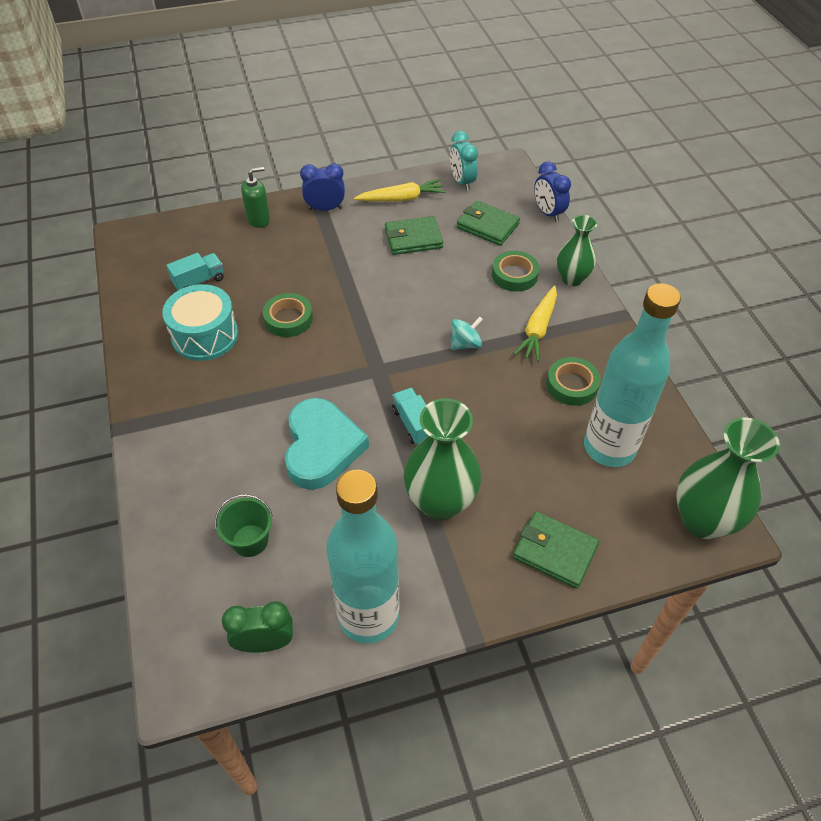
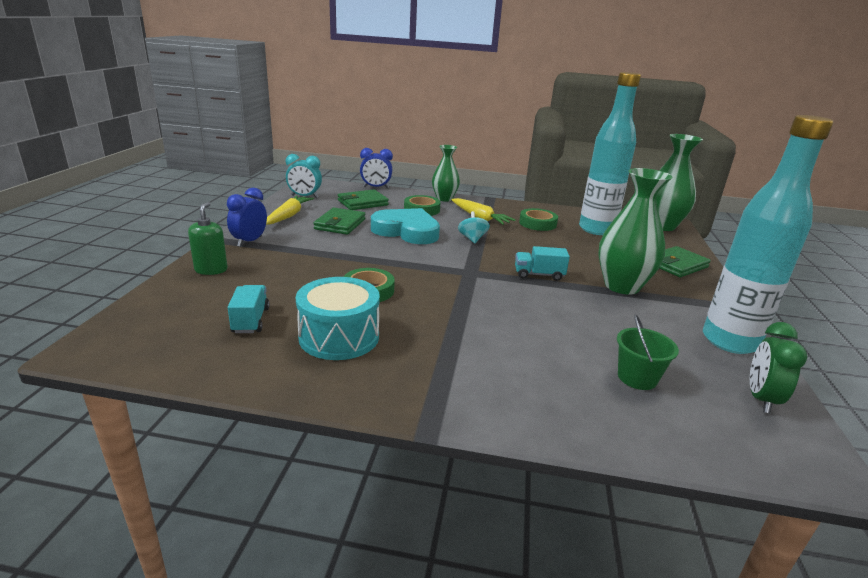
camera: 65 degrees left, 25 degrees down
turquoise heart [285,398,369,490] -> turquoise heart moved to [371,208,440,244]

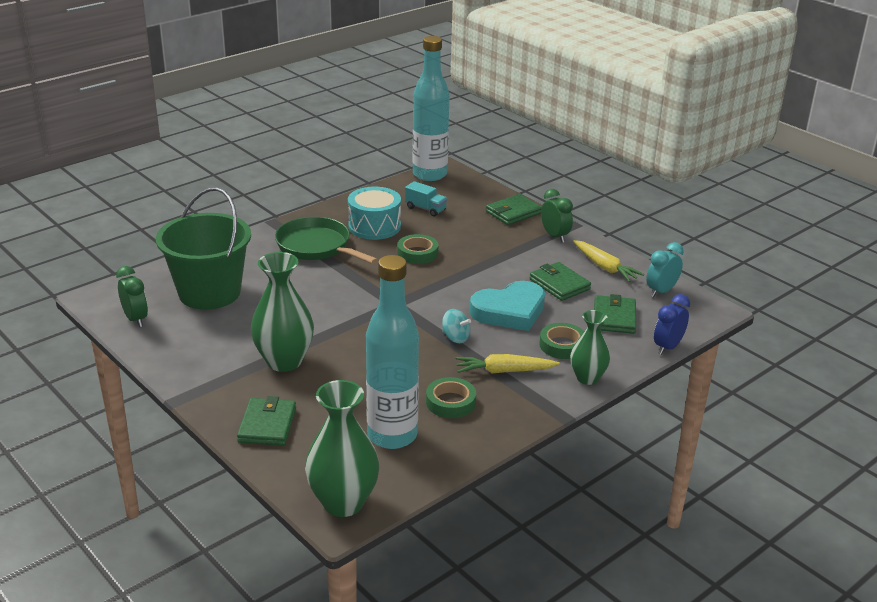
camera: 130 degrees right, 5 degrees up
green soap dispenser [188,202,228,275] -> green wallet [486,194,542,225]
blue clock [227,188,267,247] -> green clock [541,189,573,242]
turquoise truck [515,246,570,281] -> none
green bucket [617,314,679,390] -> green bucket [156,187,251,310], size x2.31
turquoise bottle [703,115,833,354] -> turquoise bottle moved to [412,36,450,181]
none -> green pan [275,217,378,264]

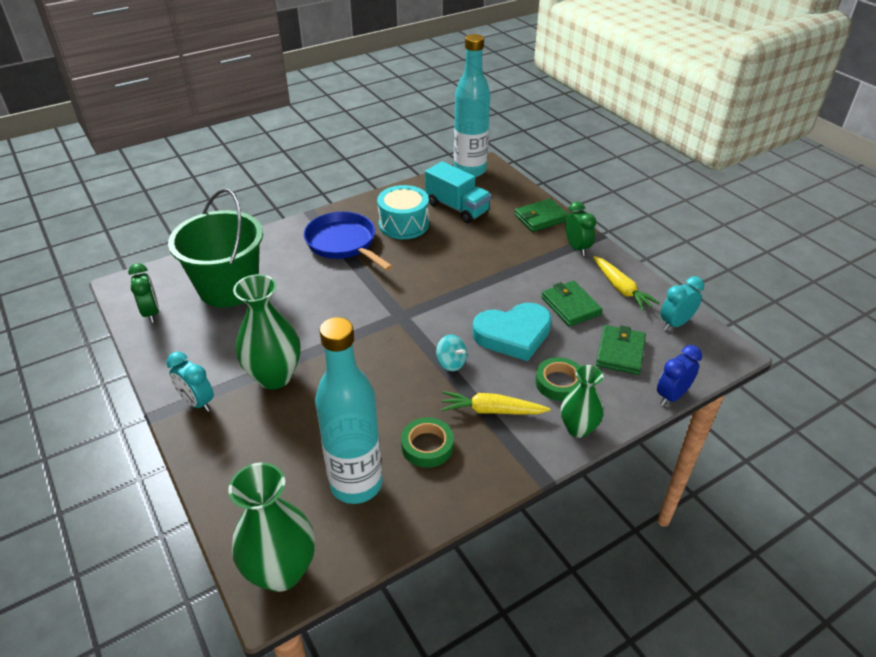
camera: 10 degrees right, 10 degrees up
green wallet [237,396,296,446] -> none
green pan [275,217,378,264] -> blue pan [304,212,393,271]
green tape [397,234,438,264] -> none
turquoise truck [405,181,447,217] -> turquoise truck [425,161,491,223], size x1.67
none -> turquoise clock [166,352,214,412]

